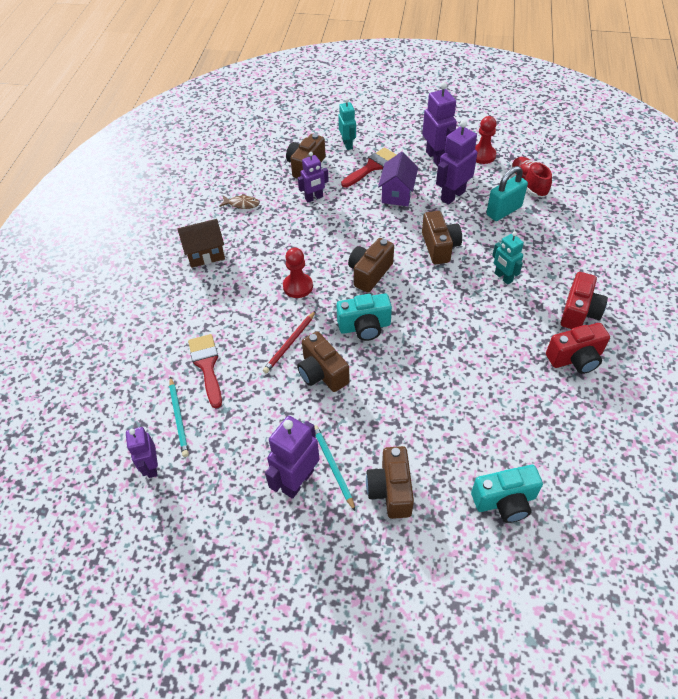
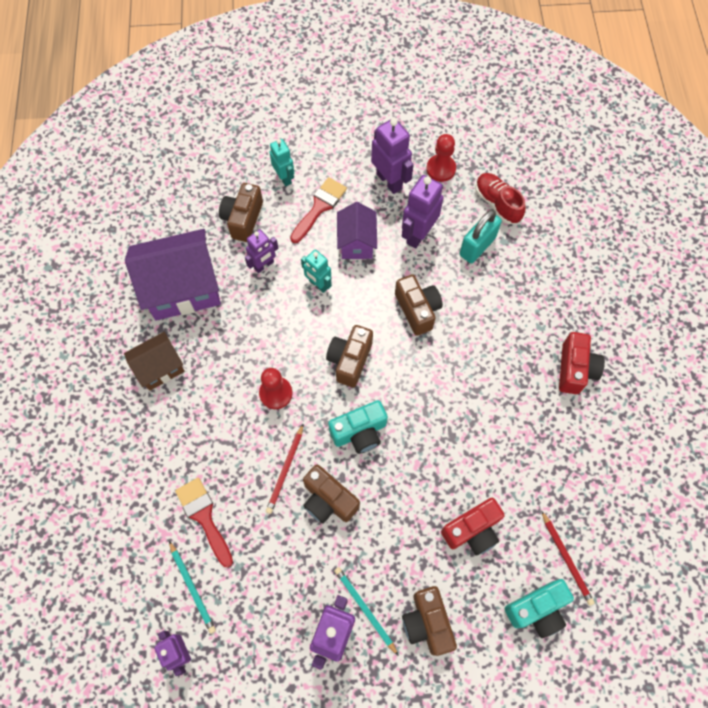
camera: 15 degrees left, 15 degrees up
brown fish [219,194,260,209] -> purple house [125,229,221,321]
turquoise robot [492,232,524,285] -> turquoise robot moved to [301,249,332,293]
red camera [546,323,610,374] -> red camera moved to [441,498,505,556]
none -> red pencil [541,510,595,606]

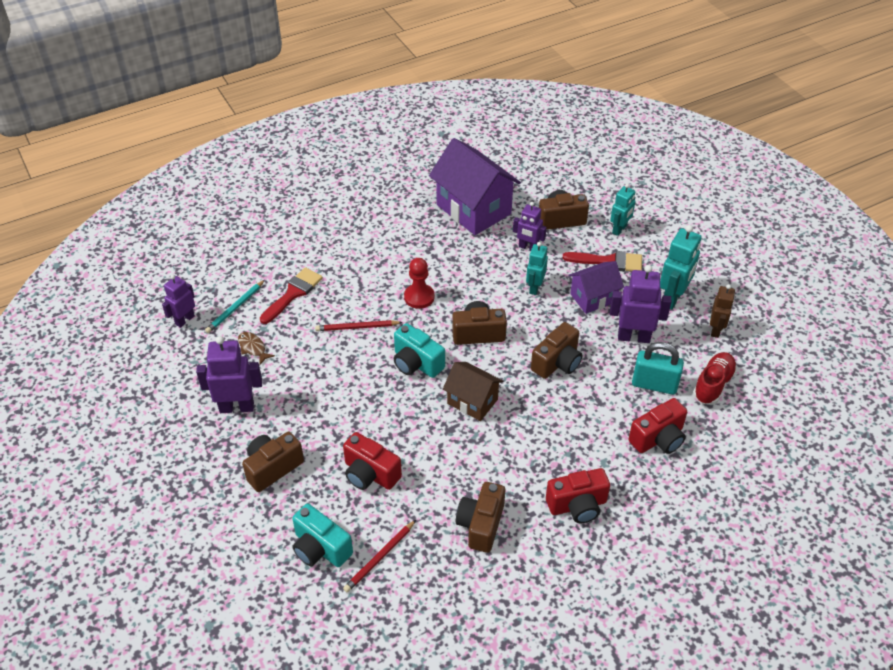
camera: 65 degrees right, 20 degrees down
brown house [124,332,185,391] -> brown house moved to [443,362,503,421]
brown camera [303,465,360,524] -> brown camera moved to [456,482,505,553]
turquoise pencil [334,567,398,655] -> none
purple robot [371,118,414,194] -> turquoise robot [660,225,702,309]
red pawn [426,134,456,182] -> brown robot [710,284,735,338]
none -> brown fish [238,332,275,365]
none -> red camera [628,398,687,454]

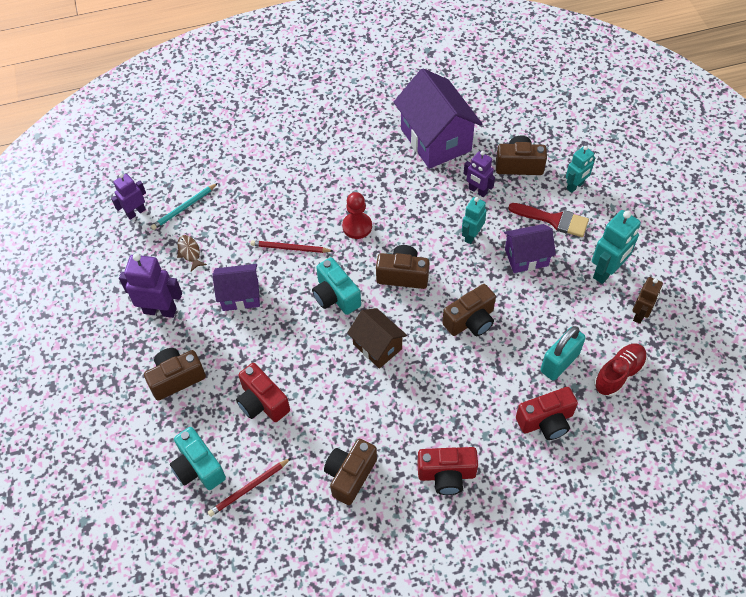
camera: 15 degrees right, 10 degrees up
red brush [260,267,323,324] -> none
purple robot [610,265,671,343] -> none
turquoise padlock [632,342,684,395] -> turquoise padlock turned 75 degrees counterclockwise [540,326,586,381]
none -> purple house [212,264,260,311]

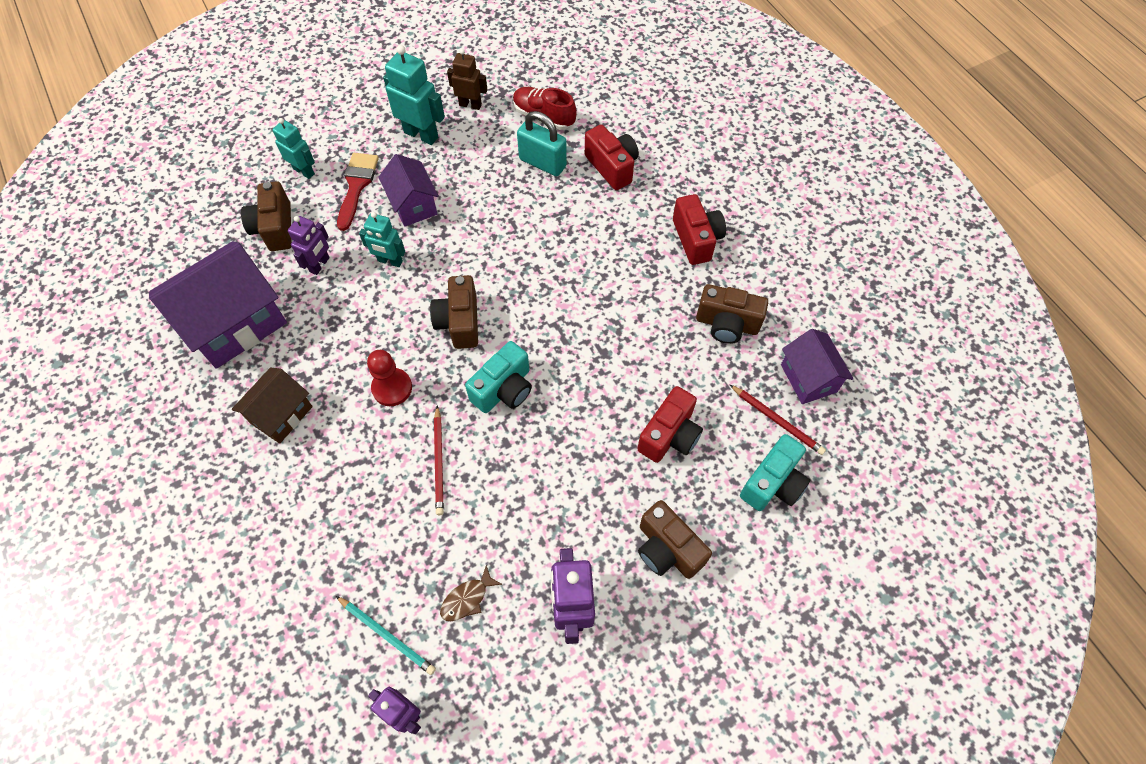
camera: 105 degrees left, 5 degrees up
purple house [212,264,260,311] -> purple house moved to [781,329,854,404]
brown house [347,308,407,369] -> brown house moved to [231,368,313,444]
brown camera [442,284,496,336] -> none

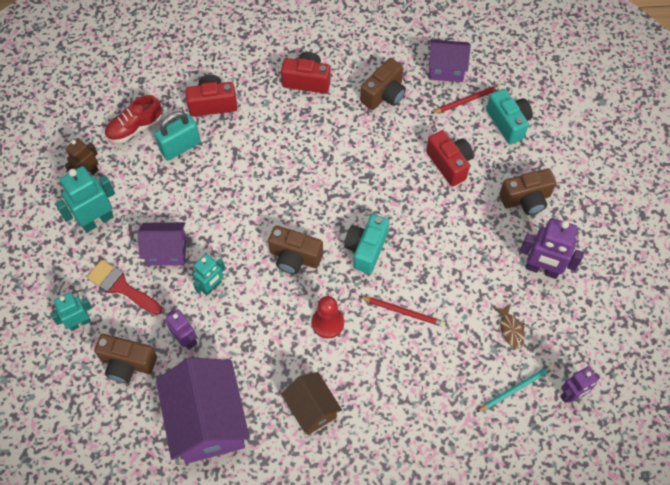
camera: 65 degrees left, 0 degrees up
turquoise camera [465,341,532,413] -> turquoise camera turned 135 degrees counterclockwise [344,214,389,274]

